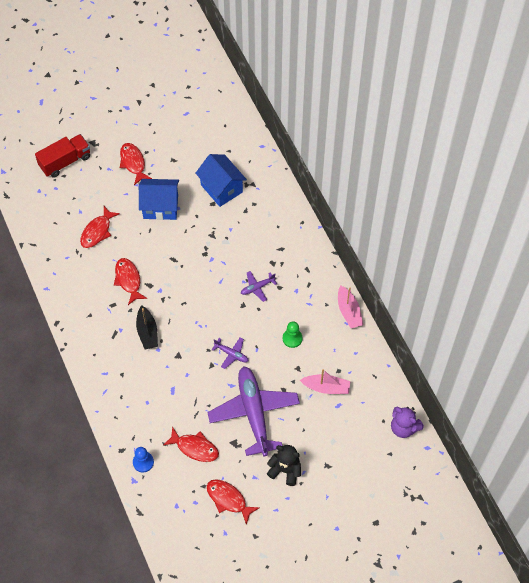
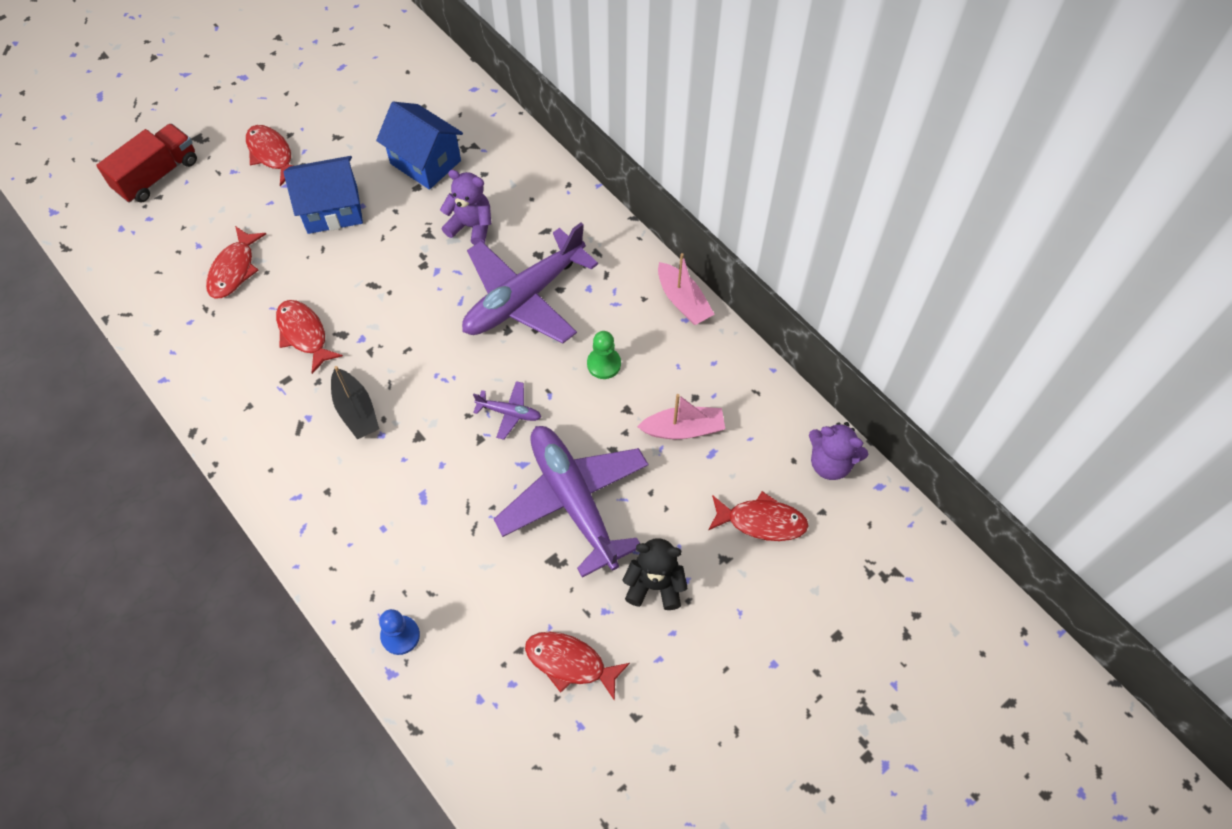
camera: 15 degrees left, 0 degrees up
red fish [163,426,219,462] -> red fish moved to [708,491,809,541]
purple plane [241,271,277,302] -> purple plane [462,222,598,344], size x2.38
none -> purple teddy bear [440,170,491,245]

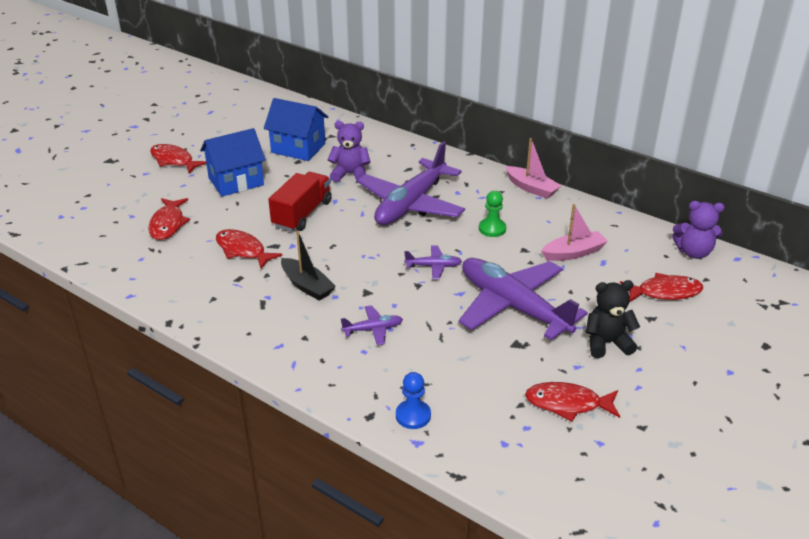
camera: 15 degrees left, 25 degrees down
red truck [96,123,197,203] -> red truck moved to [268,172,332,232]
none -> purple plane [341,305,403,345]

